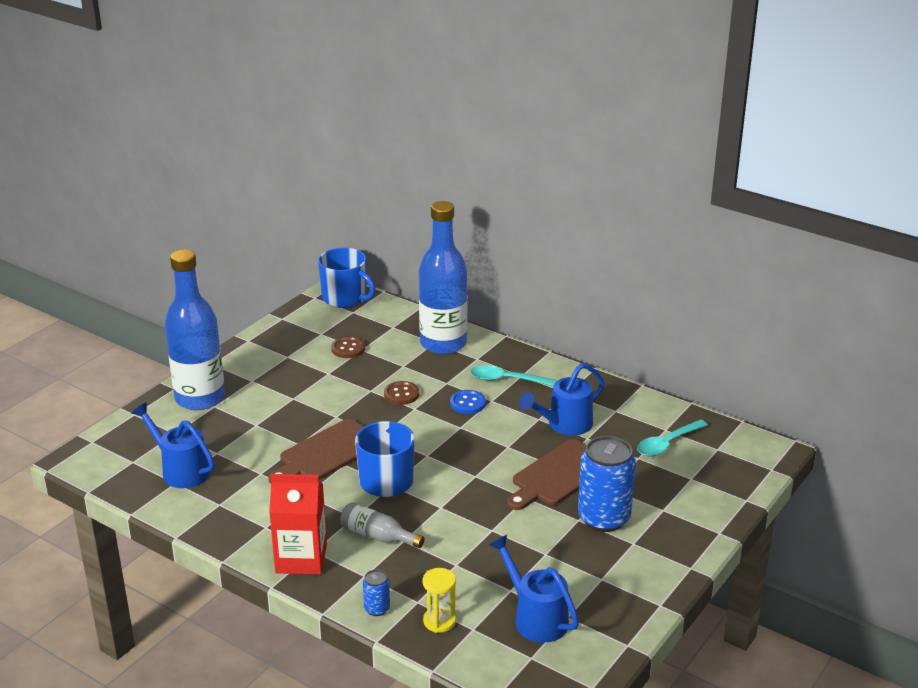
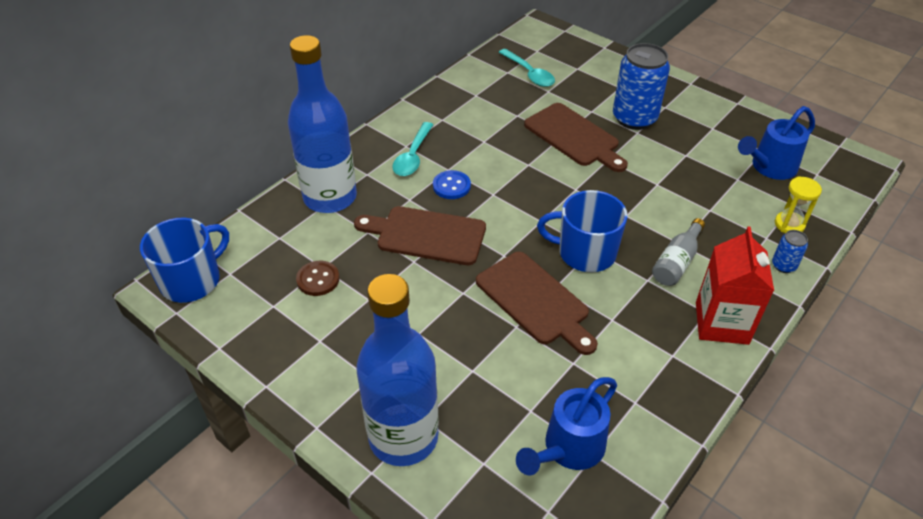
camera: 85 degrees left, 15 degrees up
brown button [384,381,419,405] -> brown cutting board [354,206,486,265]
blue watering can [519,363,604,436] -> none

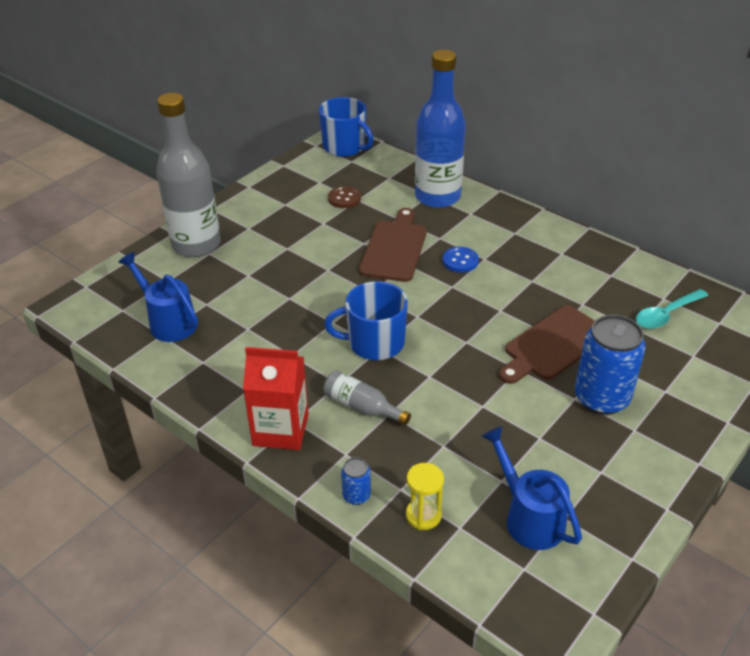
camera: 90 degrees right, 5 degrees down
blue bottle [356,274,439,466] -> grey bottle [156,93,220,257]
turquoise spoon [393,122,433,176] -> none
brown cutting board [476,252,598,355] -> none
blue mug [537,190,628,272] -> blue mug turned 105 degrees counterclockwise [324,281,408,360]

